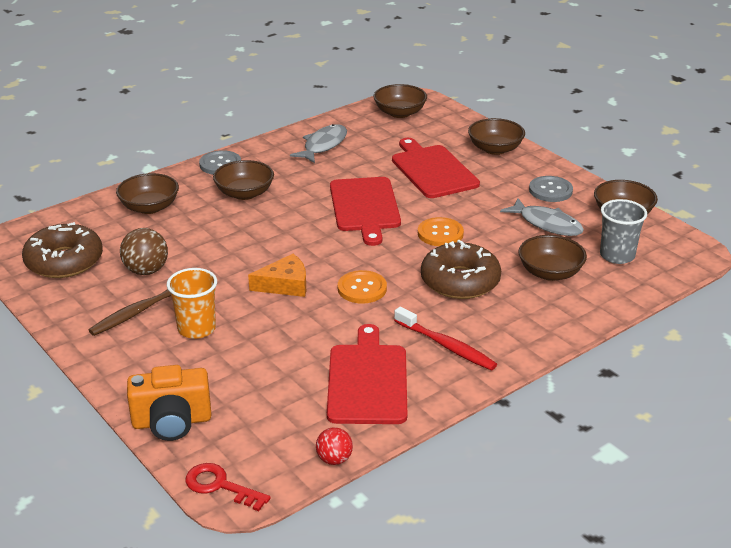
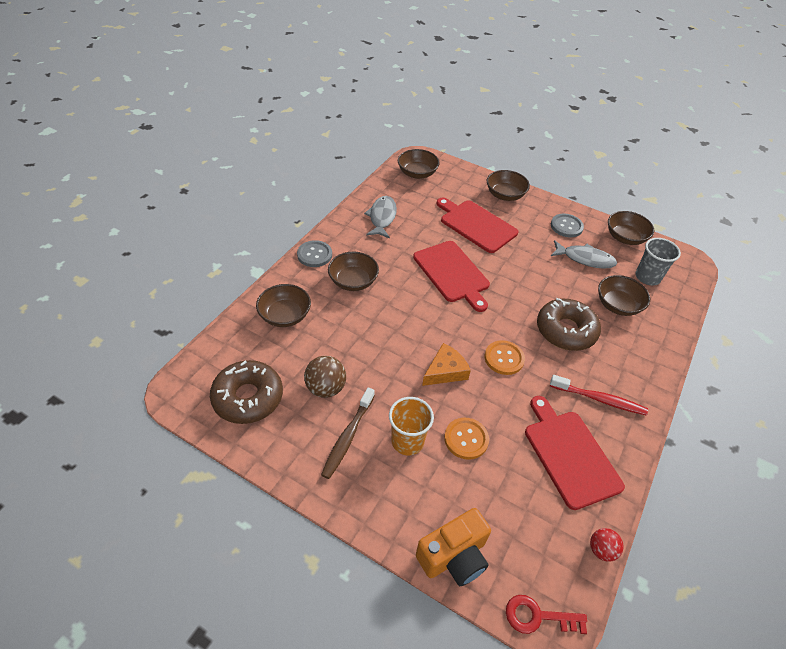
camera: 25 degrees left, 15 degrees up
orange button [418,217,464,246] -> orange button moved to [444,418,489,460]

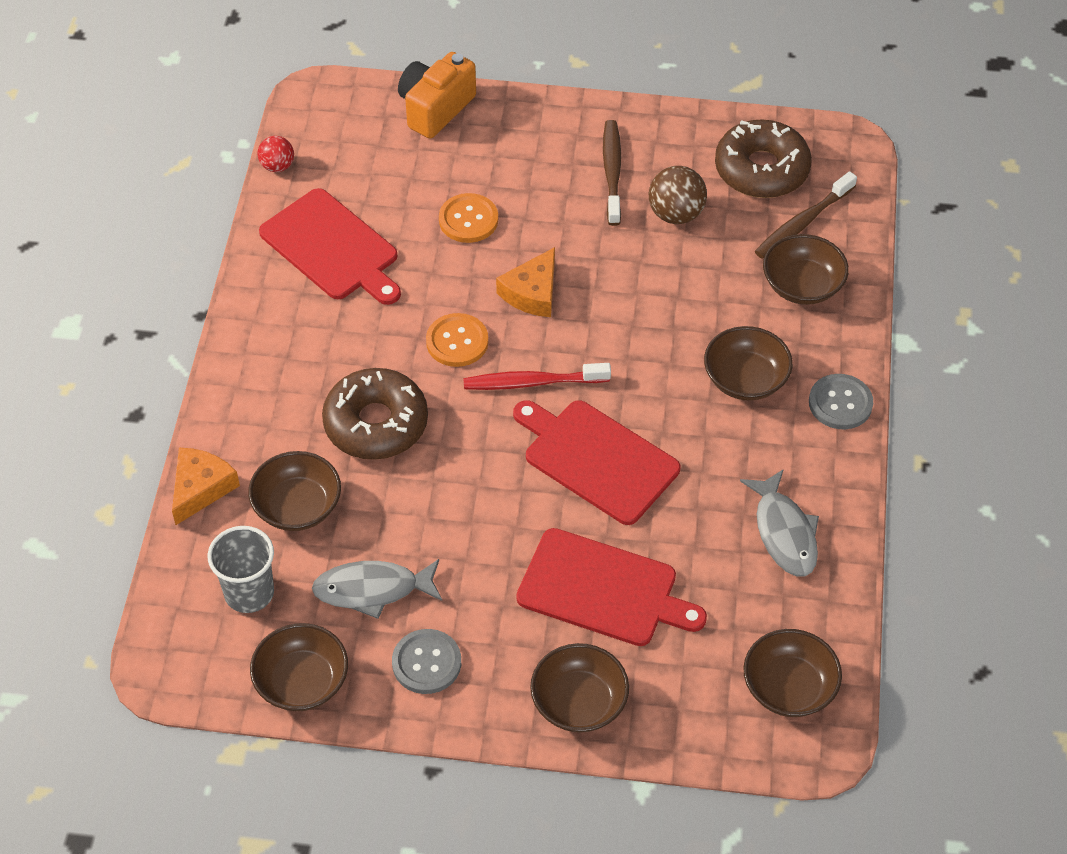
camera: 160 degrees right, 5 degrees up
orange cup [389,397,434,455] -> none
red key [506,595,587,634] -> none
red toothbrush [550,375,648,415] -> red toothbrush moved to [463,363,611,390]
none -> orange cheese [172,448,240,525]
none -> brown toothbrush [755,171,857,259]

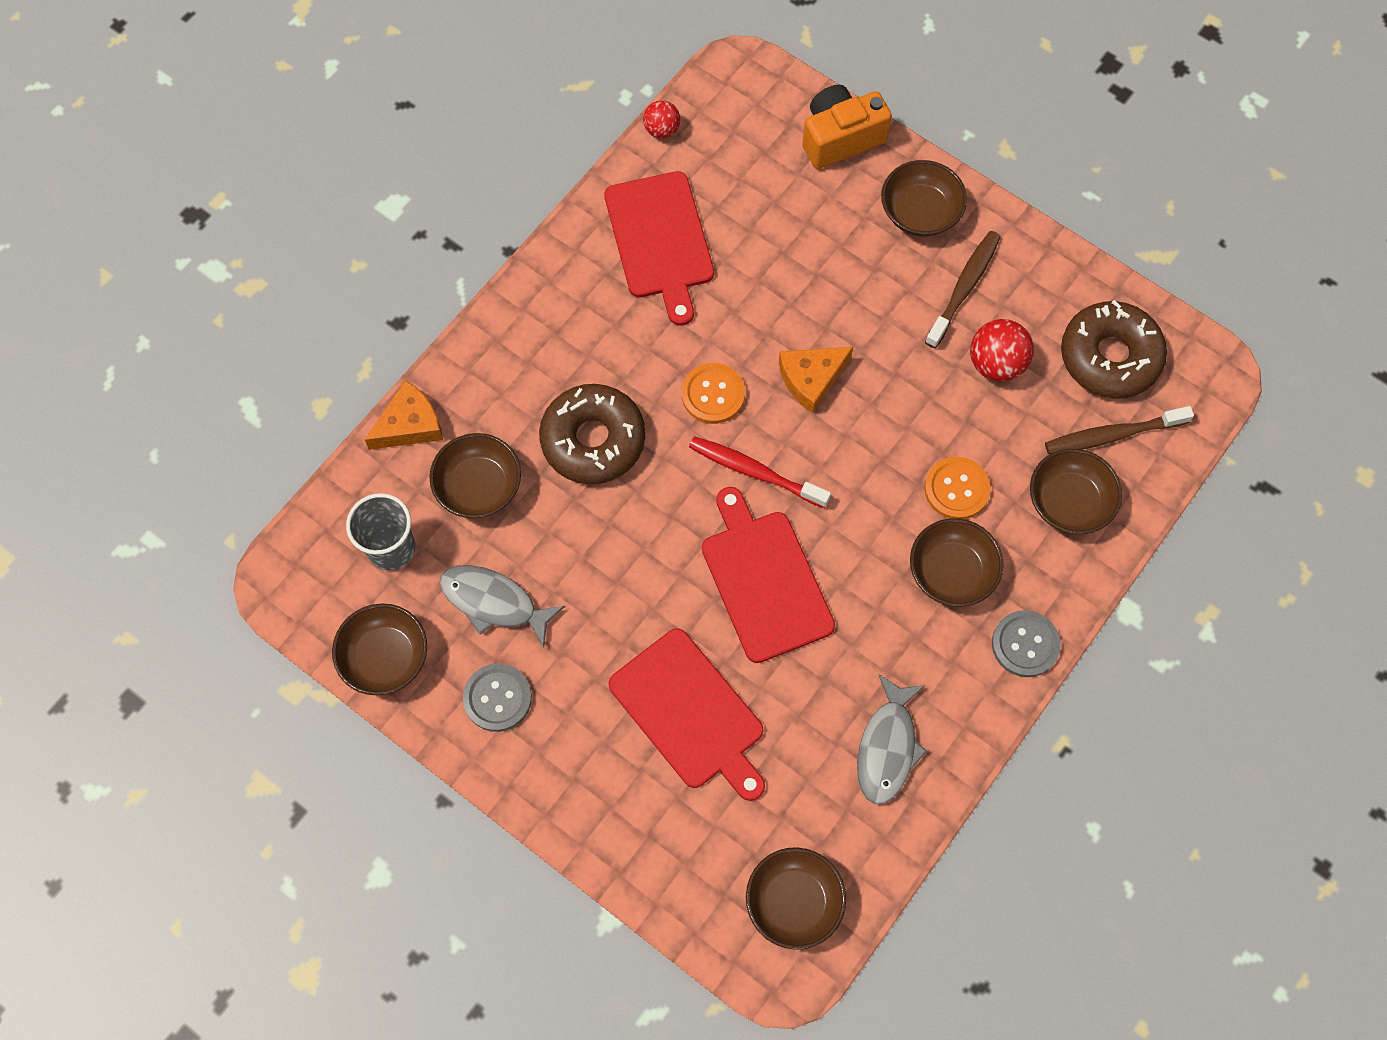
camera: 30 degrees right, 15 degrees up
orange button [439,193,498,243] -> orange button moved to [924,457,991,519]
brown bowl [530,643,629,733] -> brown bowl moved to [881,160,967,237]
brown ball [649,166,707,224] -> red ball [970,319,1034,382]

